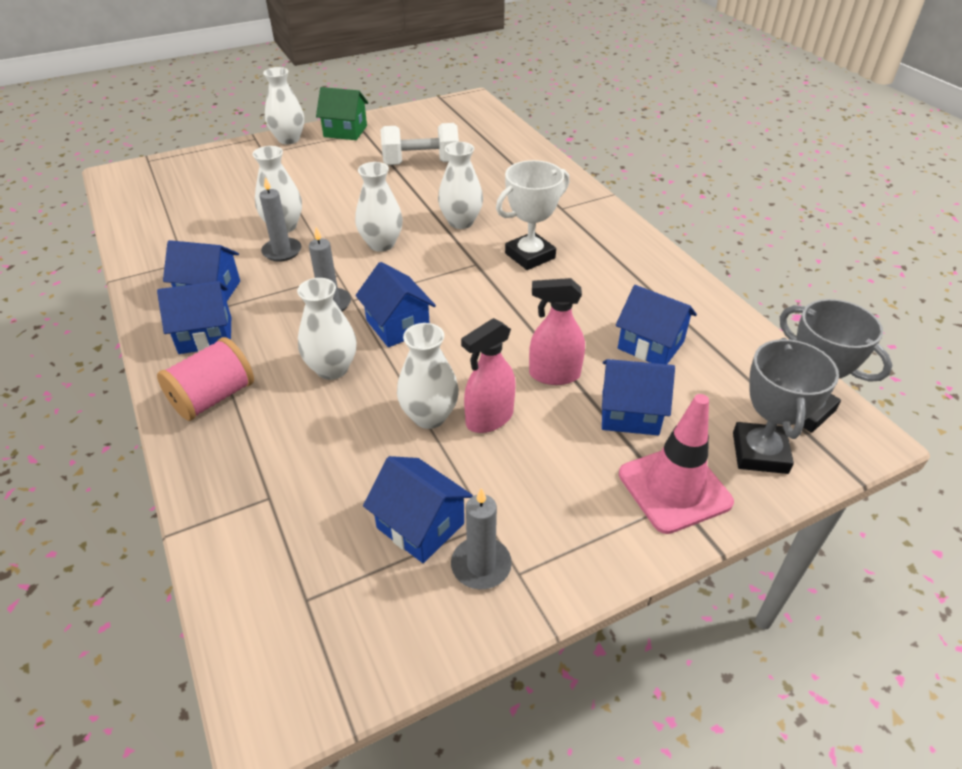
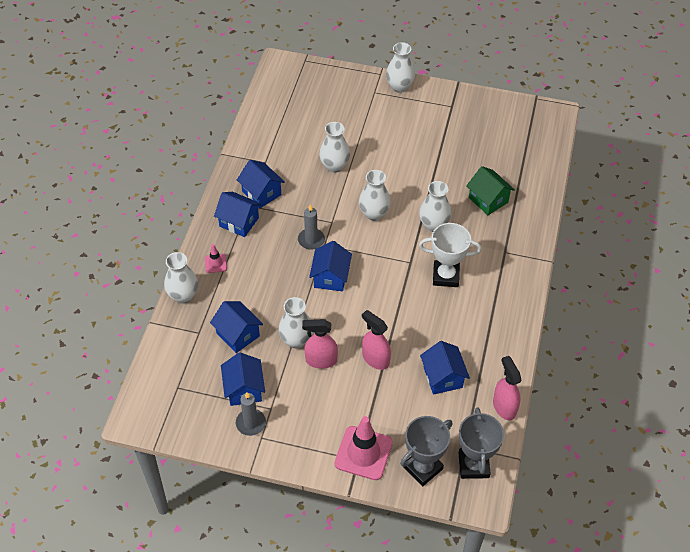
camera: 40 degrees right, 10 degrees up
pink spool [157,337,254,421] -> pink traffic cone [205,244,227,273]
grey candle [259,177,301,262] -> none
white vase [297,278,357,380] -> white vase moved to [164,252,198,303]
green house [316,87,368,140] -> green house moved to [466,166,515,215]
white dumbbell [380,123,459,165] -> none
blue house [602,359,675,435] -> blue house moved to [210,301,263,353]
none -> pink spray bottle [493,356,521,420]

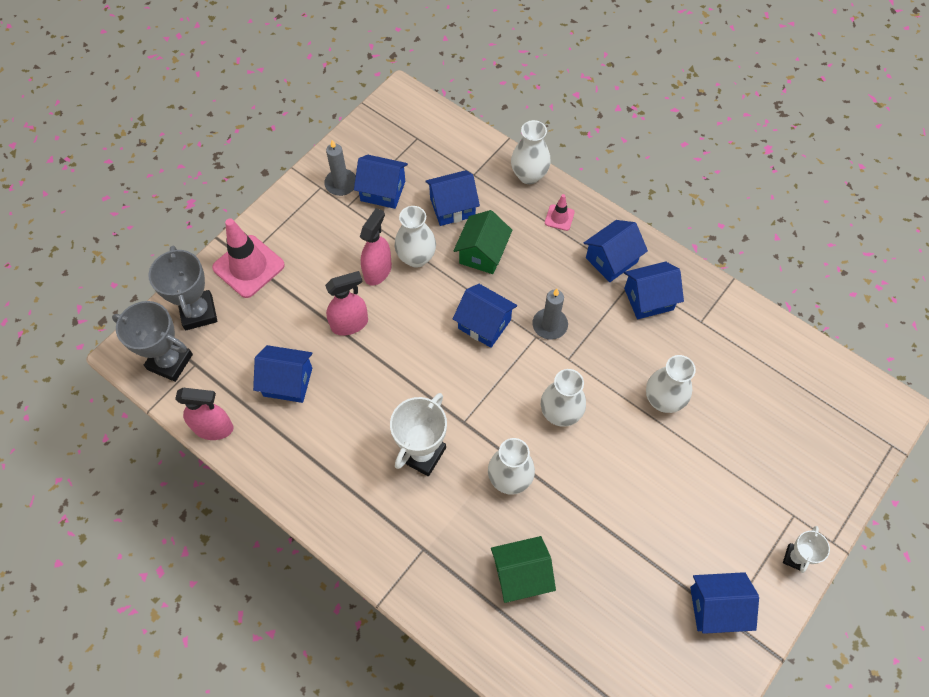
camera: 115 degrees right, 10 degrees up
white vase [386,42,415,93] -> white trophy [783,526,830,573]
none -> green house [454,210,512,274]
none -> blue house [690,572,759,634]

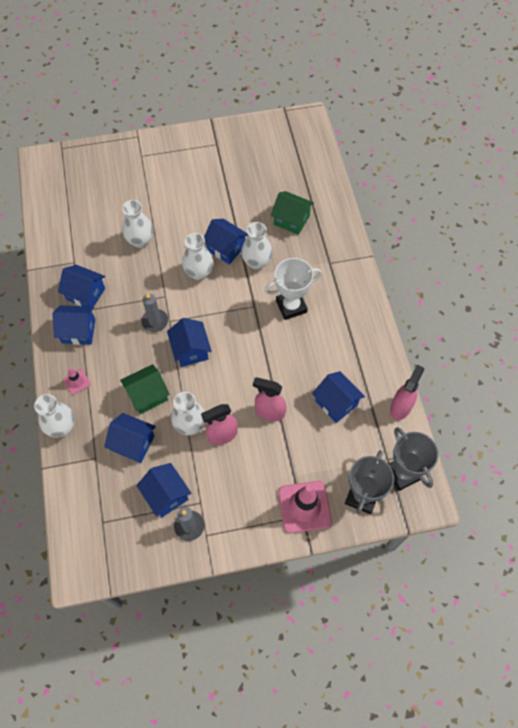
camera: 140 degrees left, 0 degrees up
pink spray bottle [175,388,233,440] -> pink spray bottle turned 75 degrees clockwise [390,364,424,420]
blue house [690,572,759,634] -> blue house moved to [204,219,248,264]
white trophy [783,526,830,573] -> none

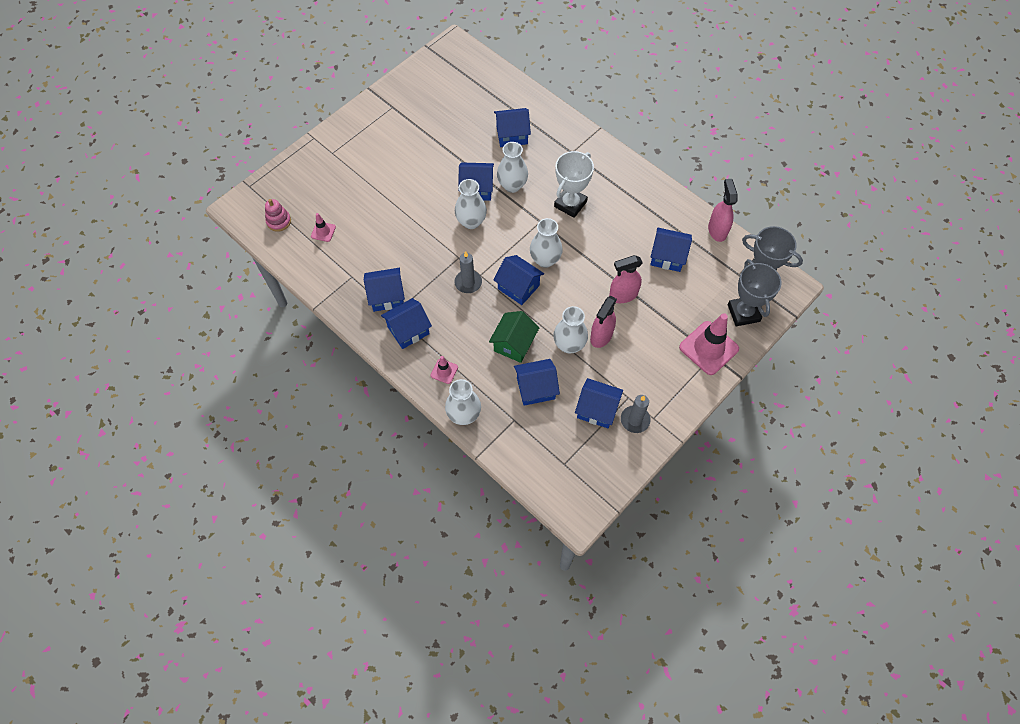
camera: 35 degrees left, 0 degrees up
white vase [122,200,153,248] -> white vase moved to [530,218,563,268]
green house [271,191,314,235] -> blue house [494,108,531,147]
none -> pink stacking toy [265,199,291,232]
none -> pink traffic cone [311,213,336,242]

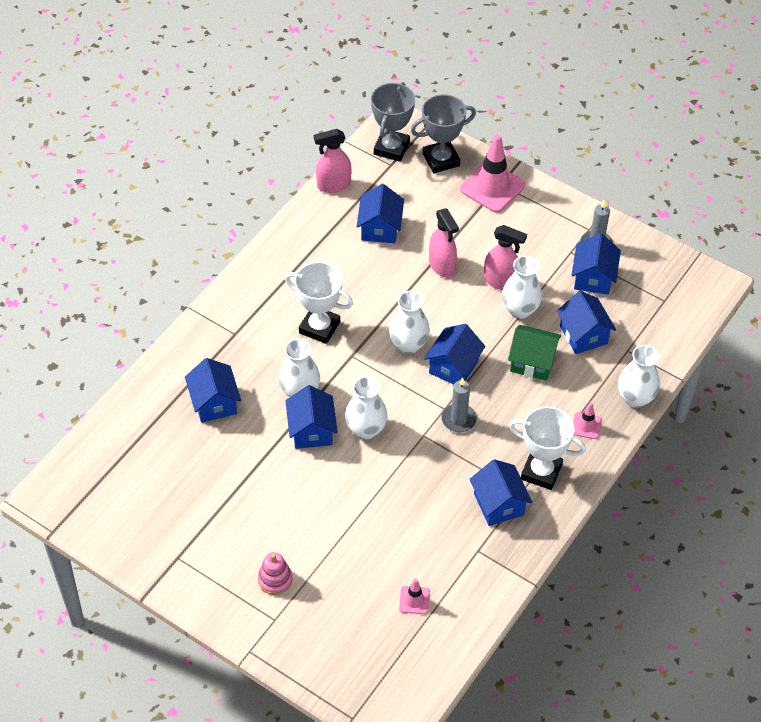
camera: 100 degrees left, 10 degrees down
pink stacking toy [265,199,291,232] -> pink stacking toy moved to [258,552,293,595]
blue house [381,298,432,349] -> white trophy [509,407,586,490]

